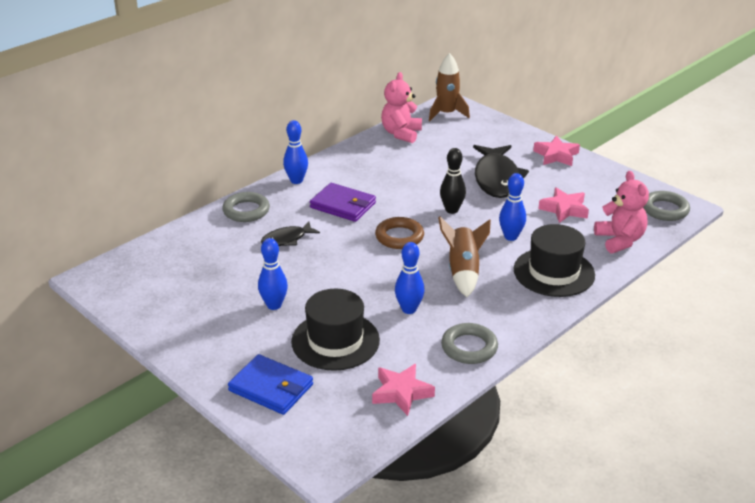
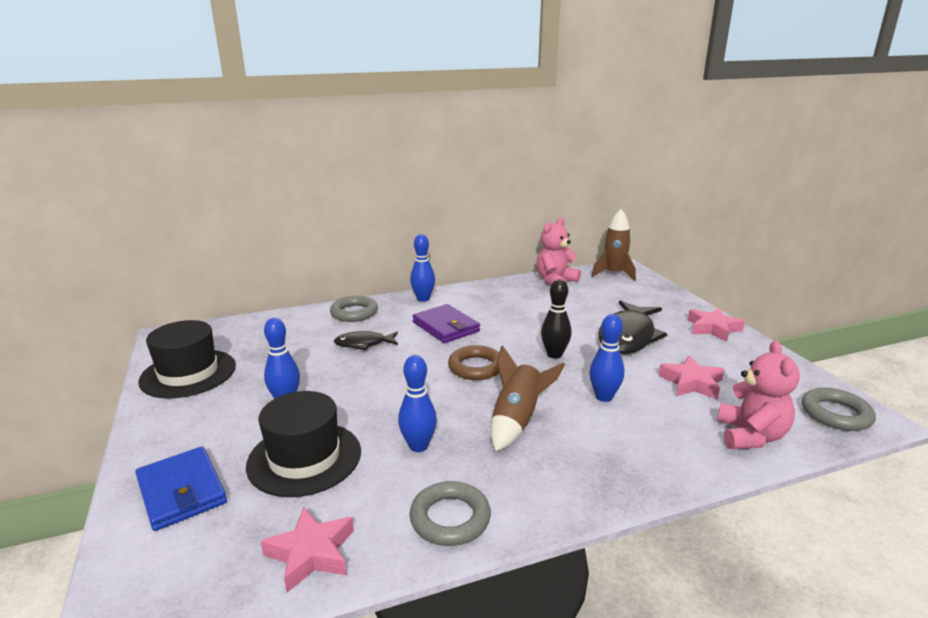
camera: 25 degrees right, 10 degrees down
black hat [514,224,595,297] -> black hat moved to [138,320,236,399]

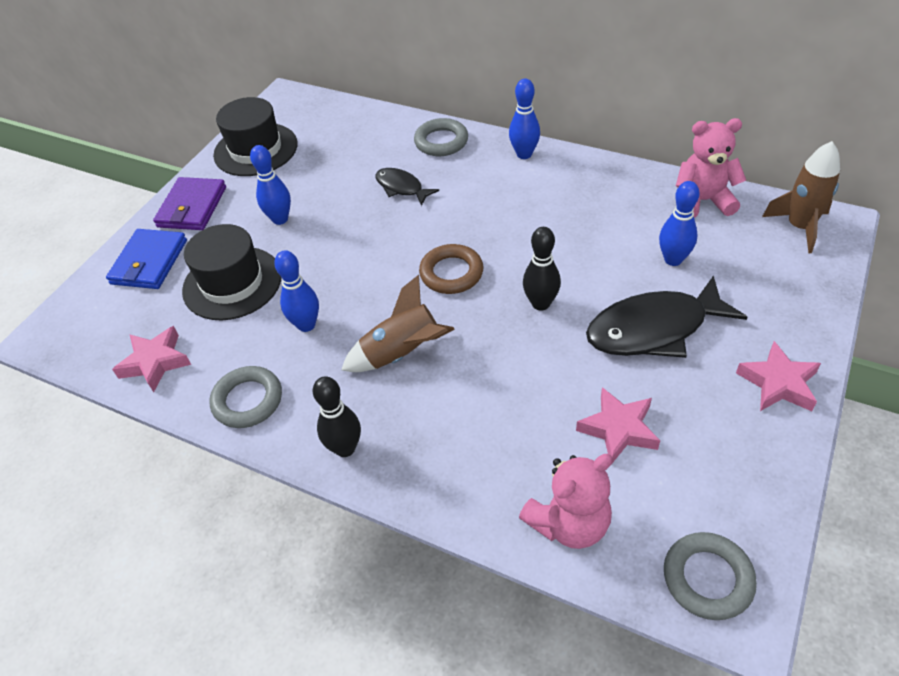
camera: 50 degrees right, 25 degrees up
purple wallet [413,304,480,343] -> purple wallet moved to [153,177,226,230]
blue bowling pin [589,314,624,402] -> blue bowling pin moved to [659,181,699,266]
none -> black bowling pin [313,376,361,457]

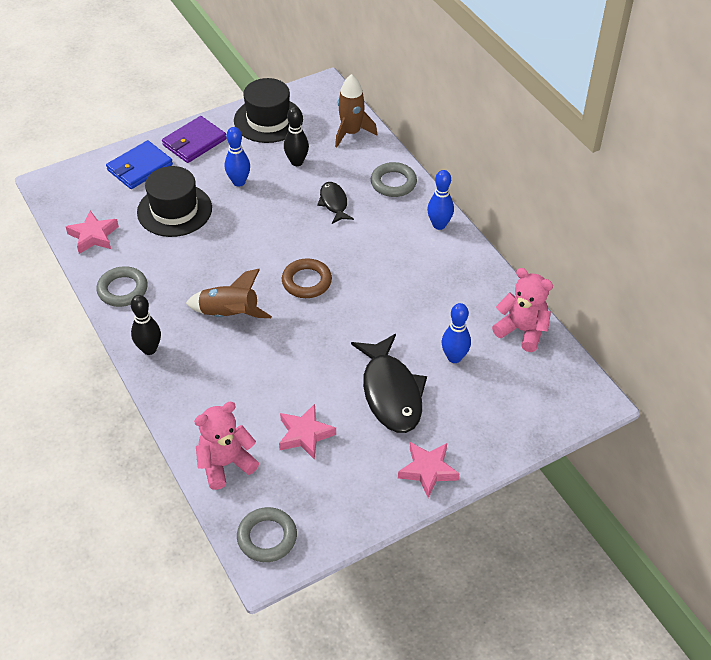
camera: 30 degrees right, 0 degrees up
blue bowling pin [274,250,319,332] -> none
pink teddy bear [519,454,612,549] -> pink teddy bear turned 150 degrees clockwise [194,402,259,490]
black bowling pin [523,227,561,311] -> black bowling pin moved to [284,107,309,166]
black fish [586,275,748,358] -> black fish turned 120 degrees counterclockwise [351,334,427,433]
brown rocket [762,141,840,253] -> brown rocket moved to [335,74,377,147]

